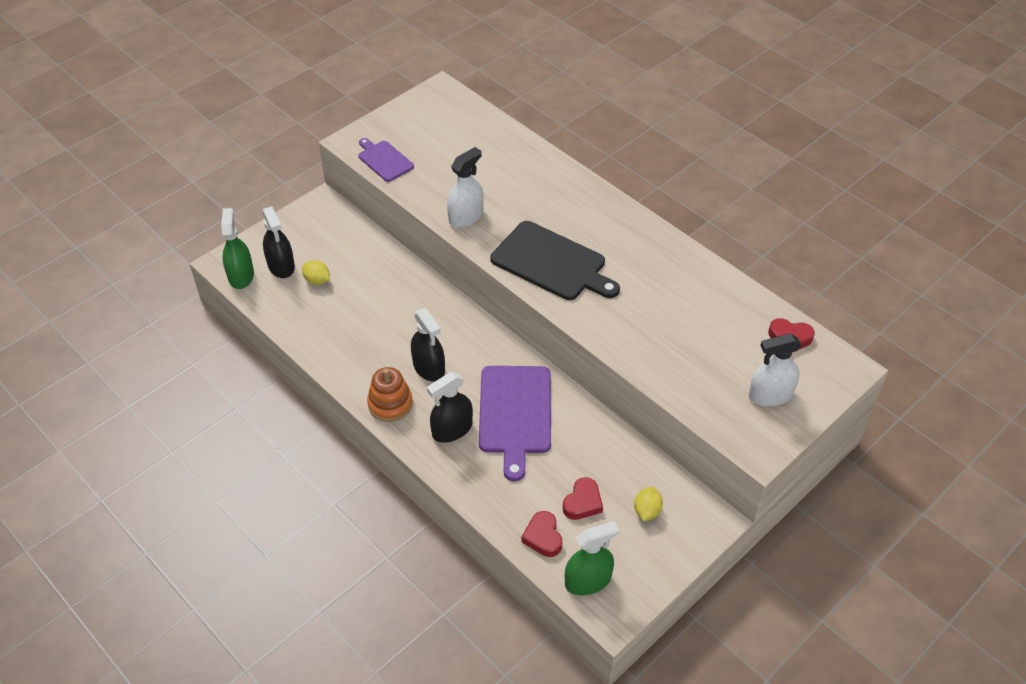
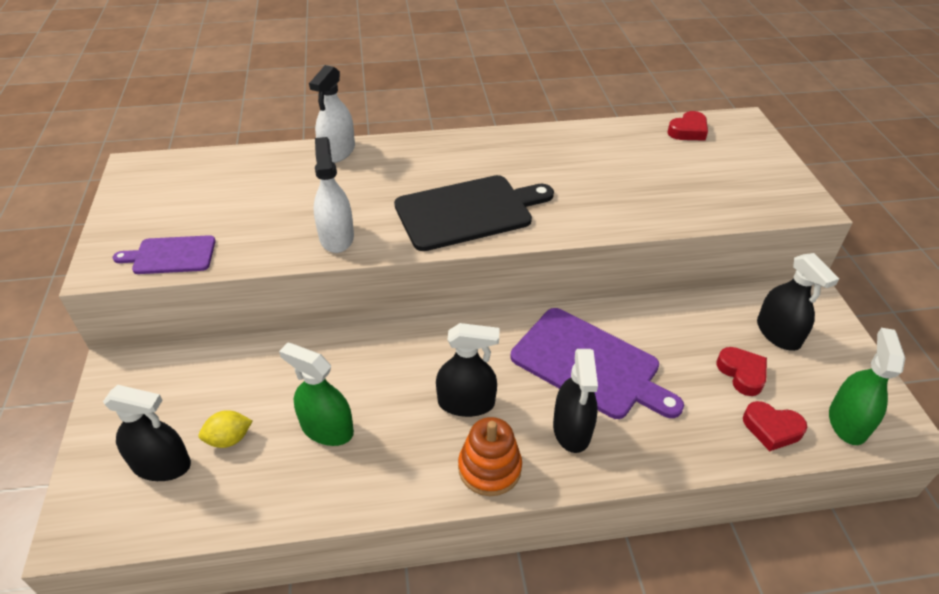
camera: 55 degrees left, 5 degrees down
green spray bottle [221,208,254,289] -> green spray bottle moved to [279,343,354,446]
yellow lemon [634,487,663,521] -> black spray bottle [757,253,839,351]
white spray bottle [749,333,801,406] -> white spray bottle moved to [309,65,355,163]

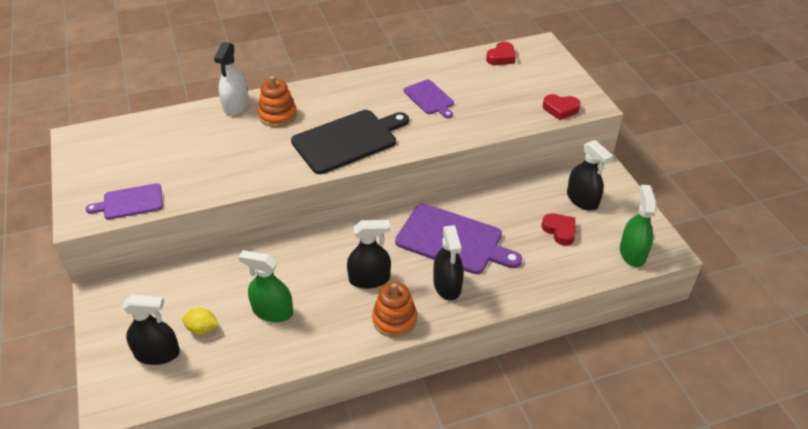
camera: 10 degrees left, 0 degrees up
yellow lemon [199,410,252,448] -> yellow lemon turned 45 degrees clockwise [182,308,219,335]
white spray bottle [314,137,354,253] -> none
red heart [743,401,807,451] -> red heart moved to [543,94,581,120]
none -> orange stacking toy [258,76,297,127]
none -> purple cutting board [404,79,454,119]

